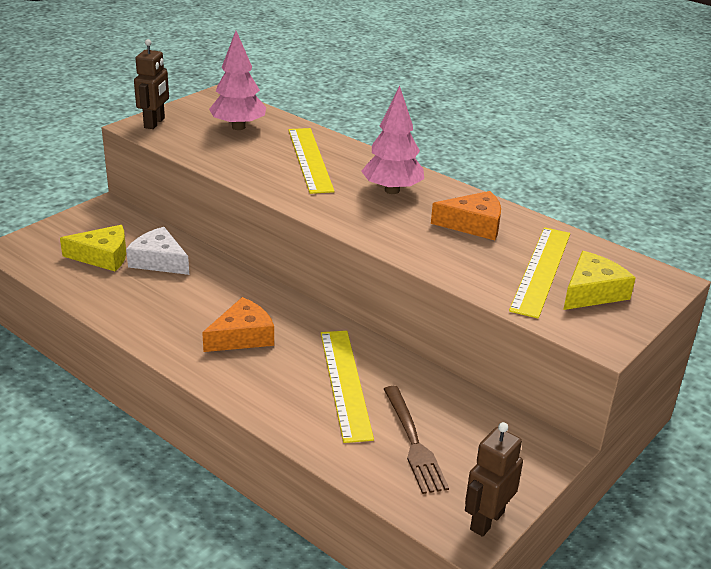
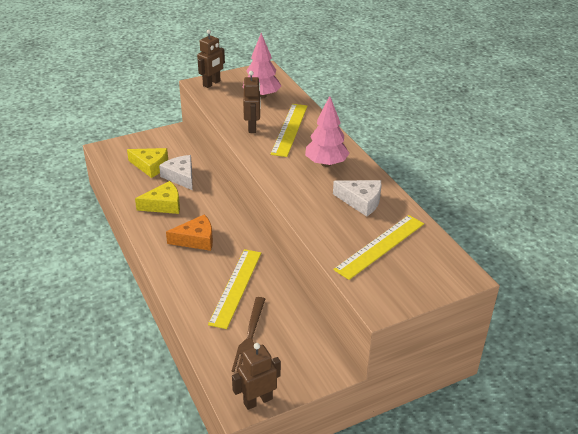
camera: 25 degrees right, 5 degrees up
orange cheese [431,191,501,240] -> white cheese [333,180,382,217]
yellow cheese [563,251,636,310] -> yellow cheese moved to [135,181,180,214]
none -> brown robot [243,71,261,133]

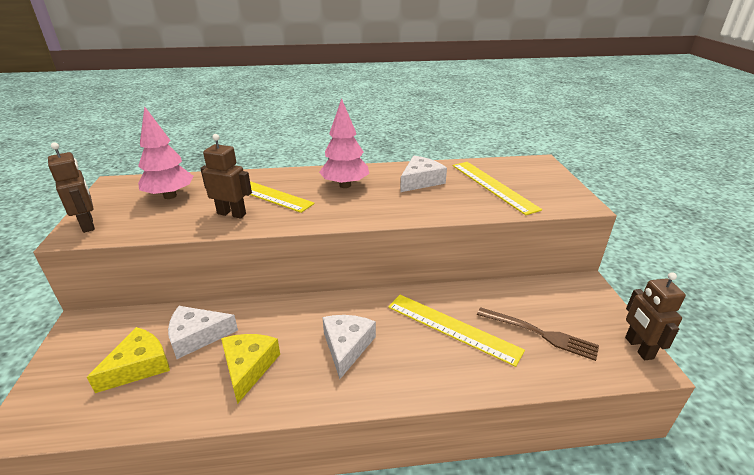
camera: 70 degrees left, 5 degrees down
orange cheese [166,214,213,251] -> white cheese [322,315,376,379]

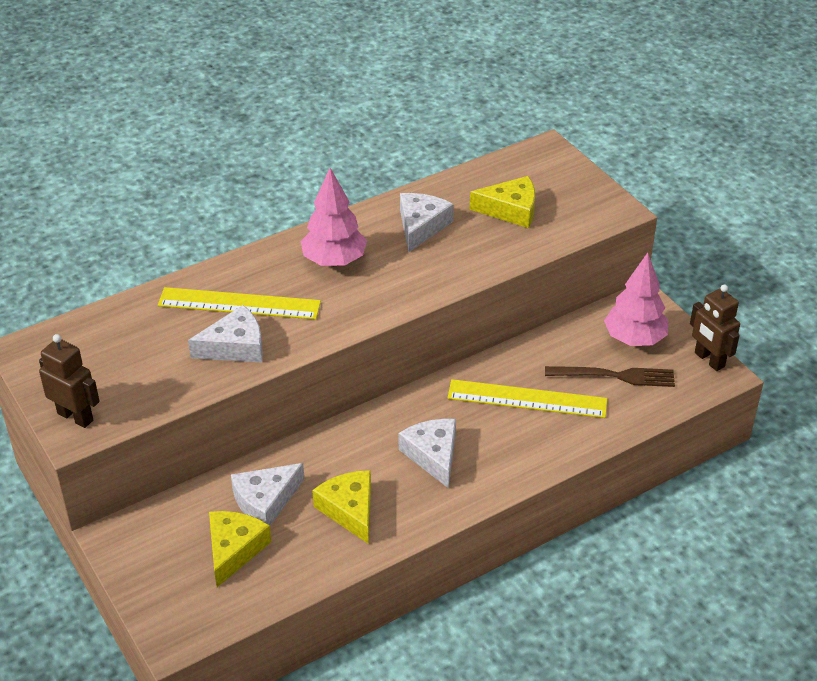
camera: 25 degrees left, 10 degrees up
pink tree [138,106,194,199] -> pink tree moved to [604,253,668,346]
brown robot [200,134,252,218] -> white cheese [188,305,263,363]
yellow ruler [453,162,542,215] -> yellow cheese [470,176,535,228]

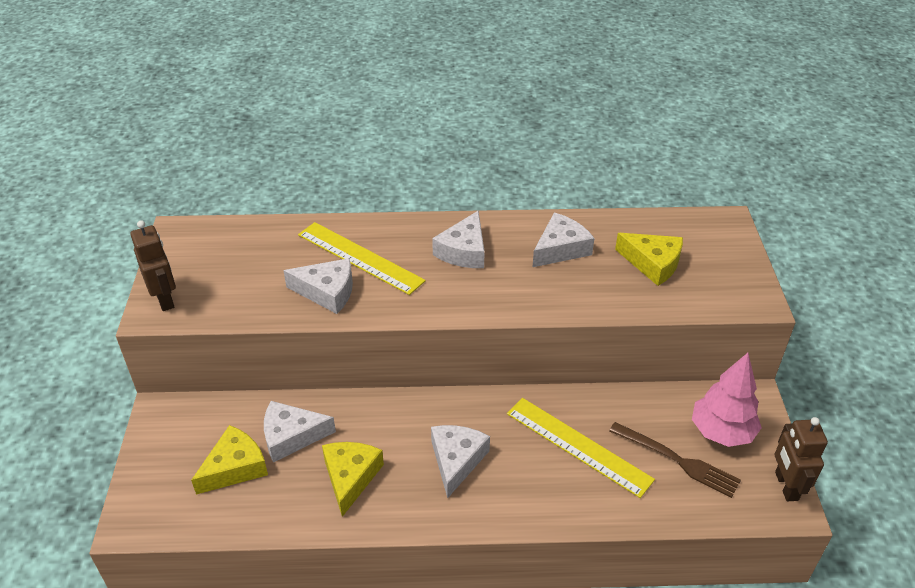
camera: 30 degrees right, 0 degrees up
pink tree [300,168,367,266] -> white cheese [432,210,485,268]

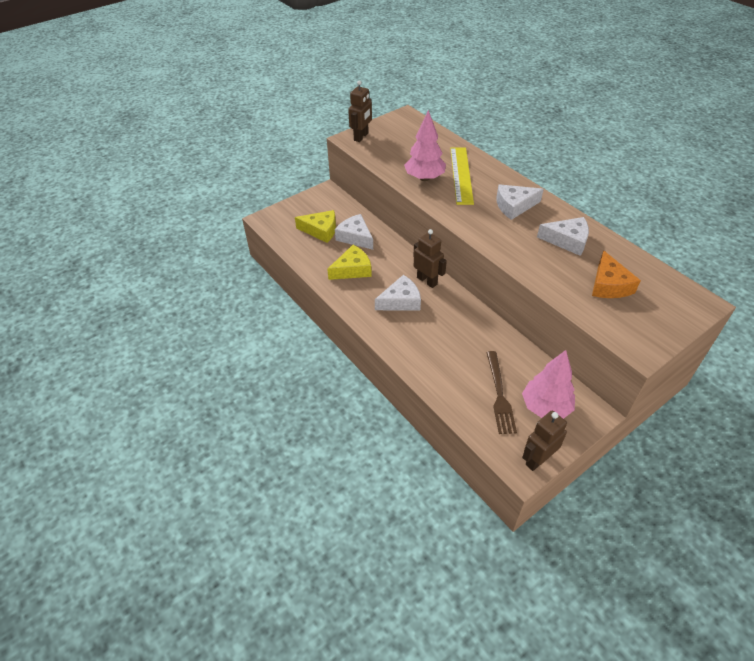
camera: 55 degrees right, 5 degrees up
white cheese [283,258,353,314] -> pink tree [404,110,446,181]
yellow ruler [507,398,655,498] -> none
yellow cheese [615,233,683,286] -> orange cheese [592,251,641,298]
none -> brown robot [413,229,447,288]

